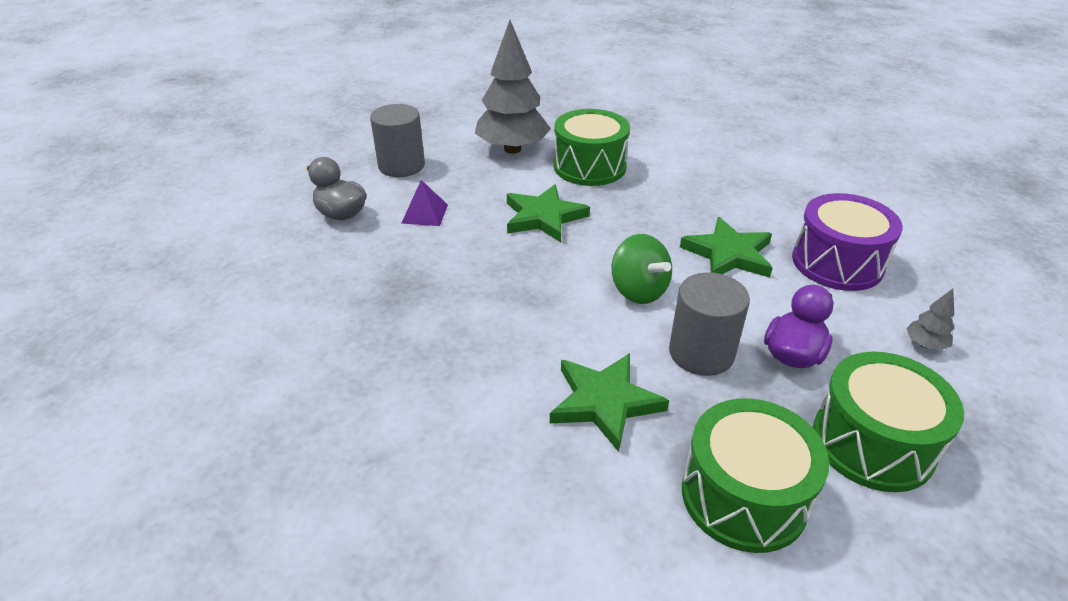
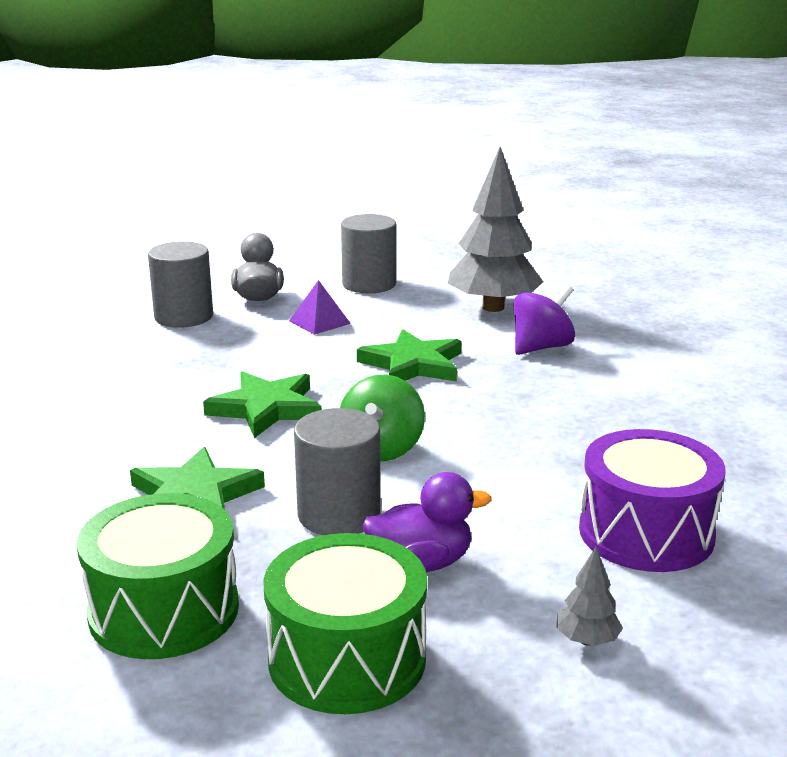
camera: 45 degrees right, 15 degrees down
green drum [554,109,630,186] -> purple spinning top [513,284,575,355]
green star [680,217,773,278] -> green star moved to [203,371,322,438]
none -> grey cylinder [148,241,213,328]

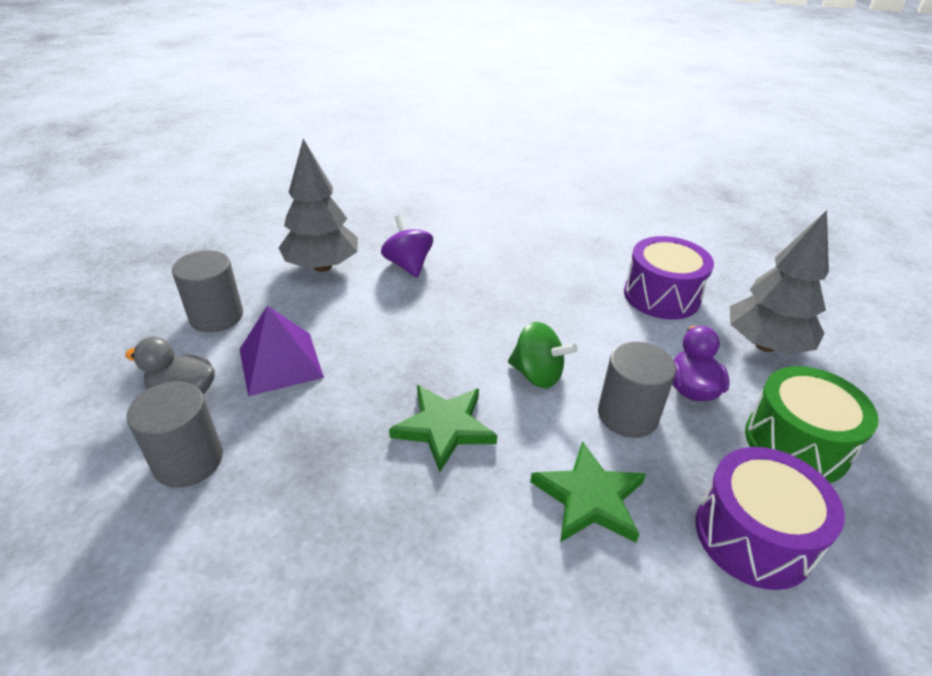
camera: 75 degrees left, 15 degrees up
green drum [77,493,239,659] -> purple drum [695,447,845,590]
purple pyramid [289,280,351,335] -> purple pyramid [239,306,324,396], size x1.69
green star [357,329,462,382] -> none
grey tree [556,547,623,646] -> grey tree [730,210,829,354], size x2.50

